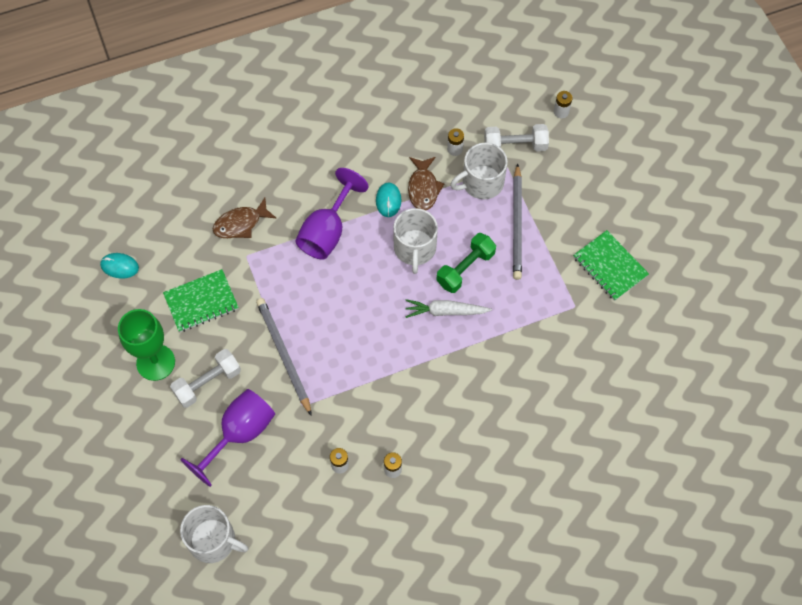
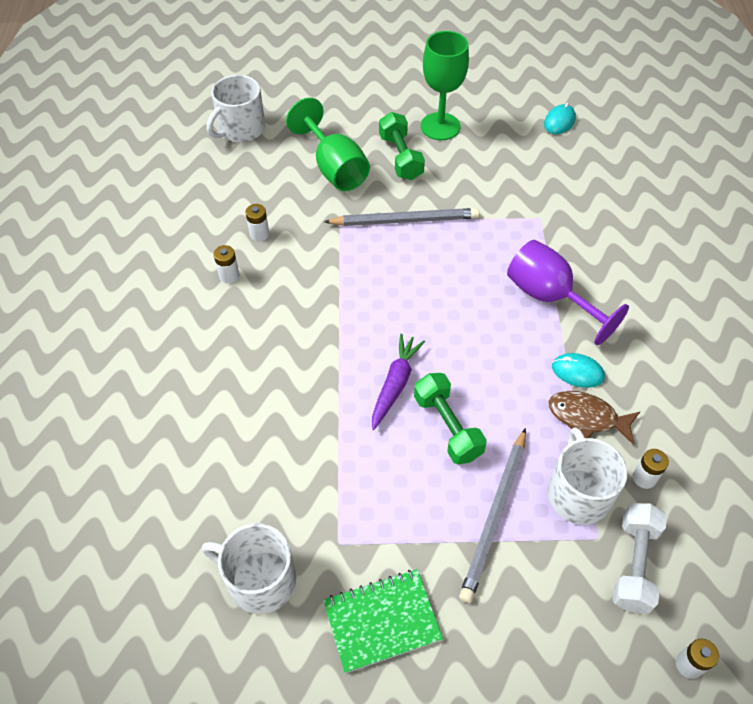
camera: 110 degrees right, 10 degrees down
green notebook [163,269,239,332] -> none
white dumbbell [170,349,241,408] -> green dumbbell [379,112,425,180]
purple goblet [180,389,275,487] -> green goblet [286,98,370,191]
brown fish [213,198,277,238] -> none
white mug [393,208,438,274] -> white mug moved to [202,523,296,614]
white carrot [405,299,492,318] -> purple carrot [372,333,425,430]
grey pencil [513,164,522,280] -> grey pencil turned 90 degrees counterclockwise [459,428,526,603]

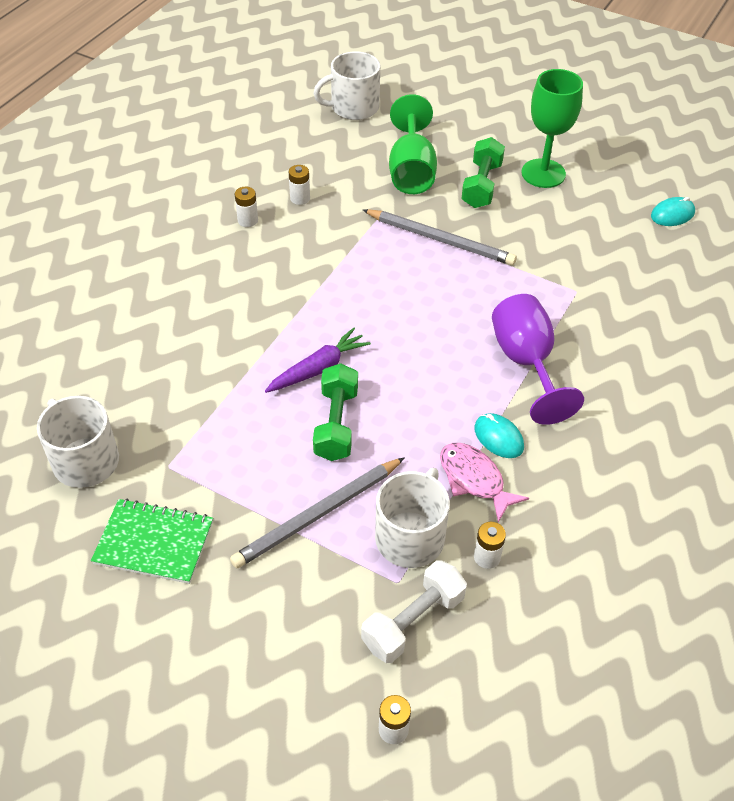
camera: 30 degrees right, 5 degrees down
brown fish [549,391,640,445] -> pink fish [440,443,529,522]

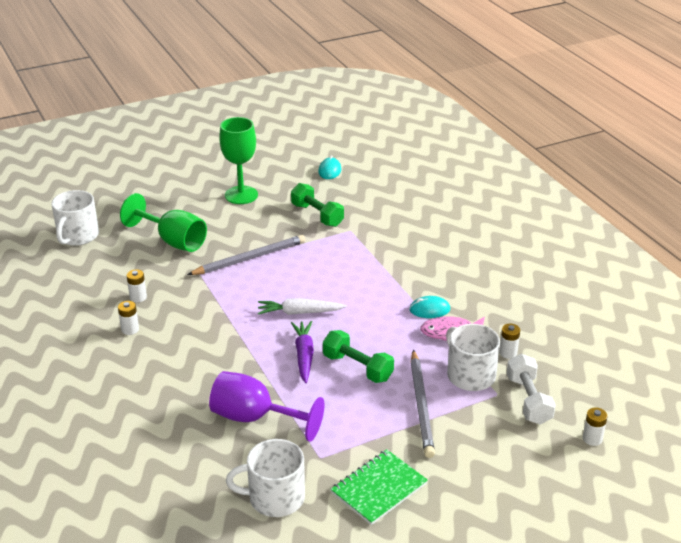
camera: 55 degrees left, 15 degrees down
green dumbbell [461,137,505,208] -> green dumbbell moved to [291,183,344,227]
purple goblet [492,294,584,425] -> purple goblet moved to [209,371,324,442]
none -> white carrot [258,298,347,315]

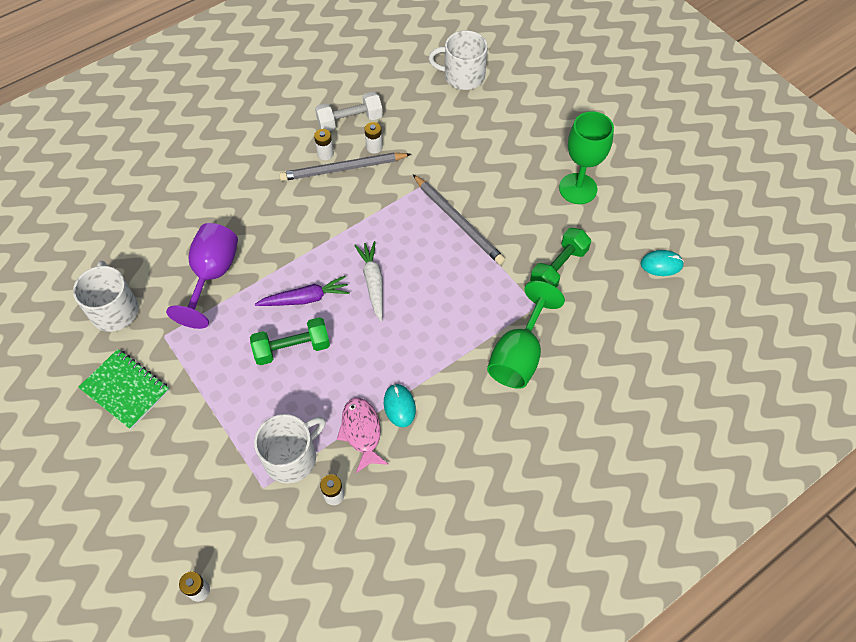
camera: 80 degrees right, 25 degrees up
green goblet [120,193,207,252] -> green goblet moved to [487,281,565,389]
green dumbbell [323,330,394,383] -> green dumbbell turned 45 degrees clockwise [250,317,330,365]
grey pencil [411,349,435,458] -> grey pencil moved to [279,153,411,181]
white dumbbell [507,354,556,424] -> white dumbbell moved to [315,92,383,131]

